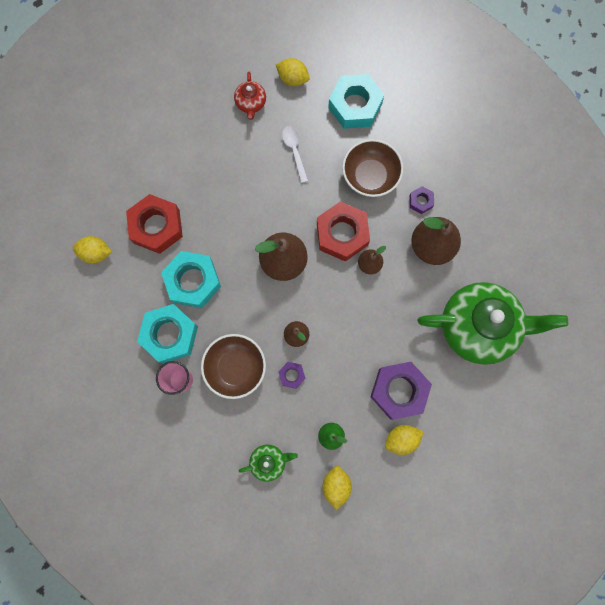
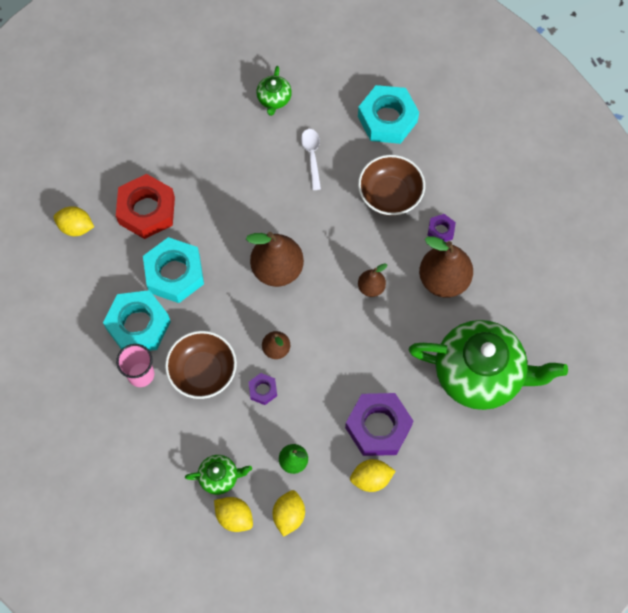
camera: 10 degrees right, 10 degrees down
red teapot [234,72,266,120] -> green teapot [256,66,292,116]
yellow lemon [276,58,310,86] -> yellow lemon moved to [214,497,253,532]
red nut [317,201,370,262] -> none

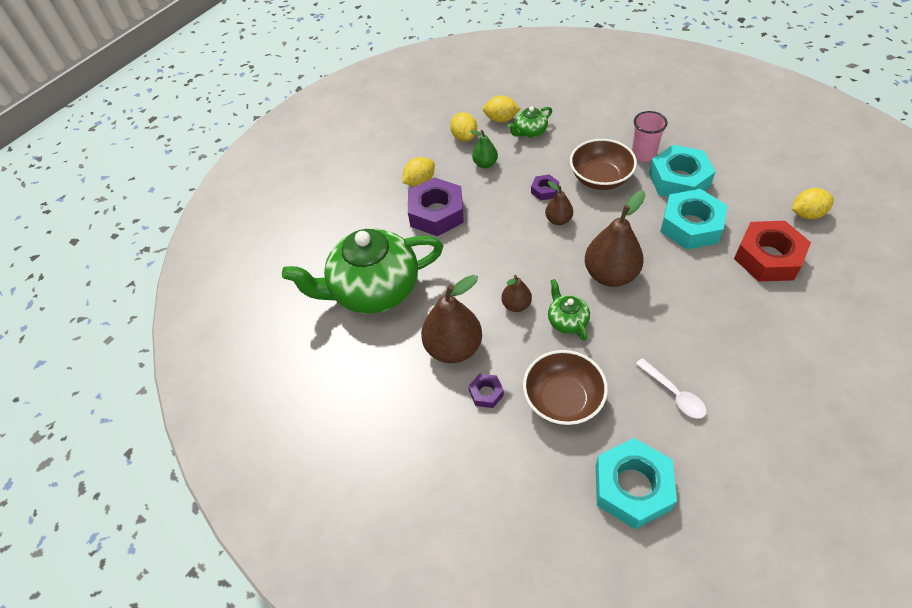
camera: 155 degrees right, 15 degrees down
green teapot [256,66,292,116] -> green teapot moved to [548,279,590,340]

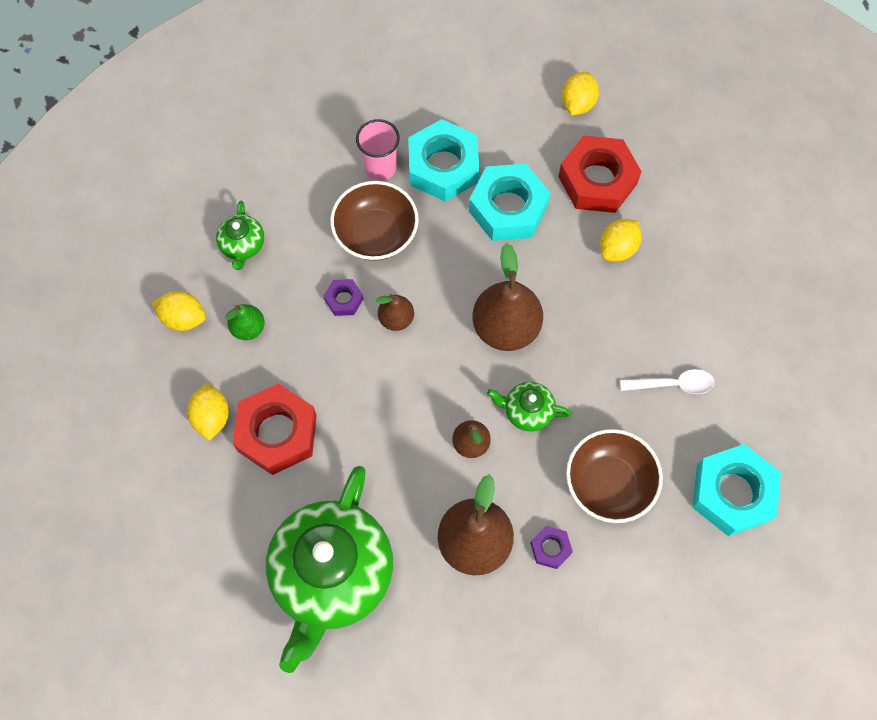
camera: 60 degrees left, 15 degrees up
purple nut [408,177,464,236] -> red nut [233,383,317,475]
yellow lemon [483,95,521,123] -> yellow lemon moved to [600,219,642,261]

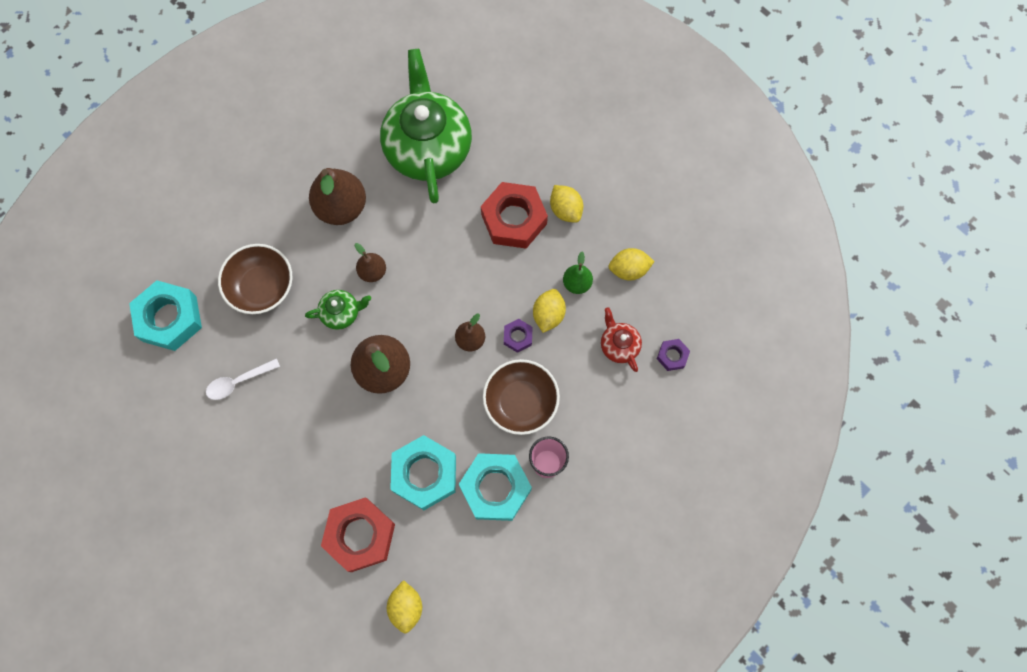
camera: 155 degrees right, 5 degrees up
green teapot [216,201,264,270] -> red teapot [601,307,642,372]
purple nut [530,526,573,569] -> purple nut moved to [657,339,690,371]
yellow lemon [600,219,642,261] -> yellow lemon moved to [533,289,566,333]

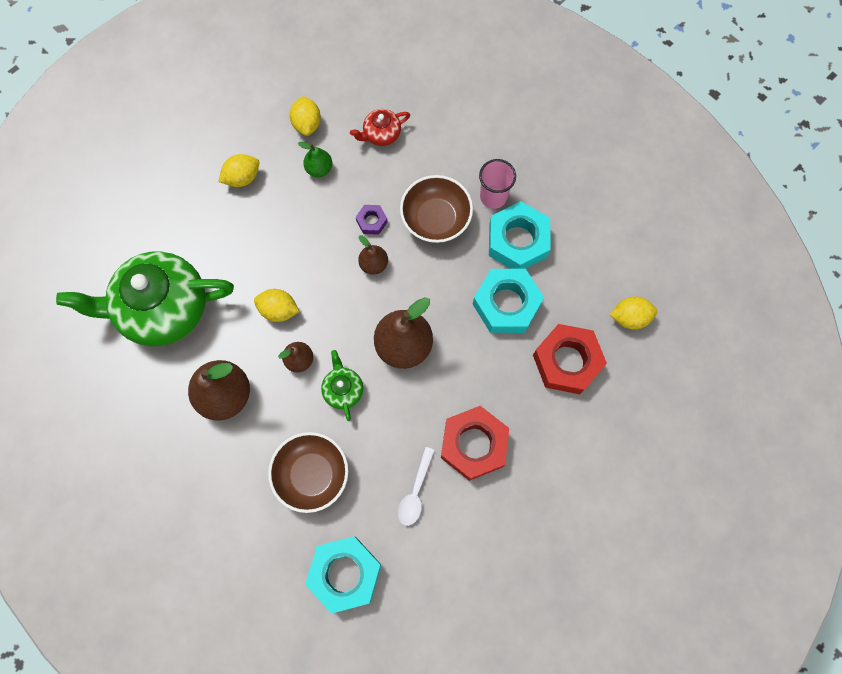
camera: 90 degrees left, 0 degrees up
white spoon [206,358,280,400] -> white spoon turned 45 degrees clockwise [398,447,435,526]
red nut [481,182,548,249] -> red nut moved to [441,406,509,481]
yellow lemon [533,289,566,333] -> yellow lemon moved to [254,289,300,322]
purple nut [657,339,690,371] -> none

